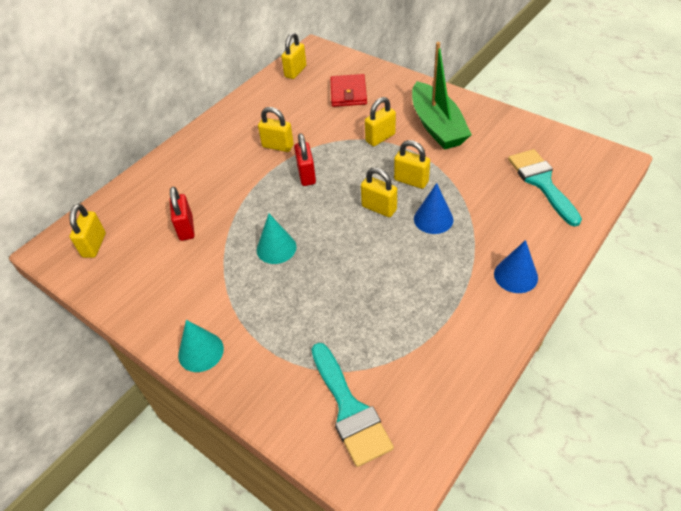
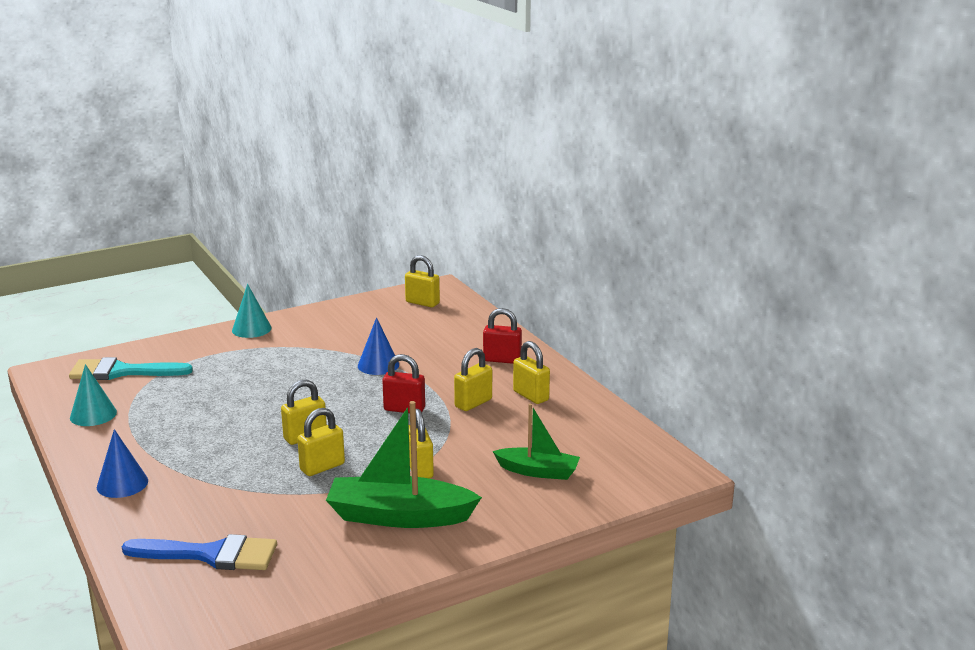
camera: 110 degrees right, 25 degrees down
red padlock [170,187,195,241] -> red padlock moved to [483,308,522,364]
turquoise cone [257,214,297,264] -> turquoise cone moved to [70,364,117,426]
yellow padlock [281,32,307,79] -> yellow padlock moved to [513,341,550,404]
red wallet [330,74,367,107] -> green boat [492,404,580,480]
blue cone [414,183,454,234] -> blue cone moved to [358,317,399,375]
turquoise brush [508,149,582,226] -> blue brush [122,534,277,570]

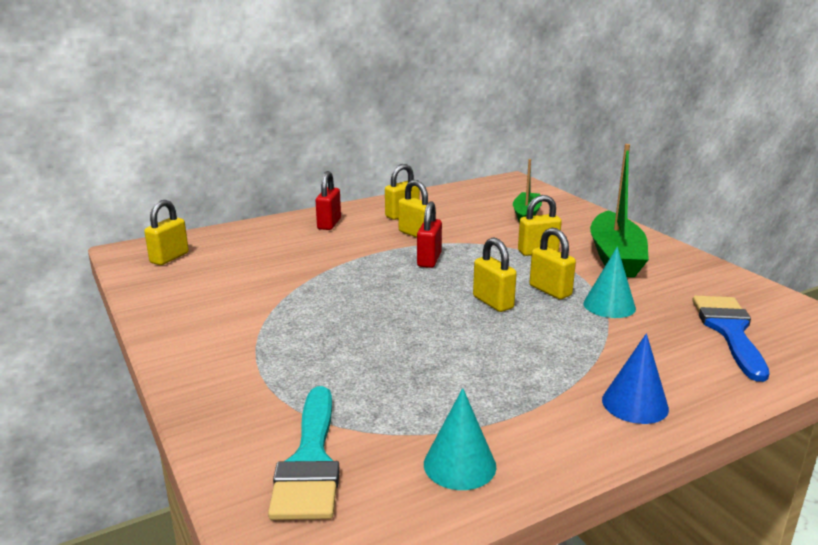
camera: 90 degrees left, 0 degrees up
turquoise cone [232,284,272,338] -> turquoise cone moved to [583,247,636,318]
blue cone [358,317,399,375] -> none

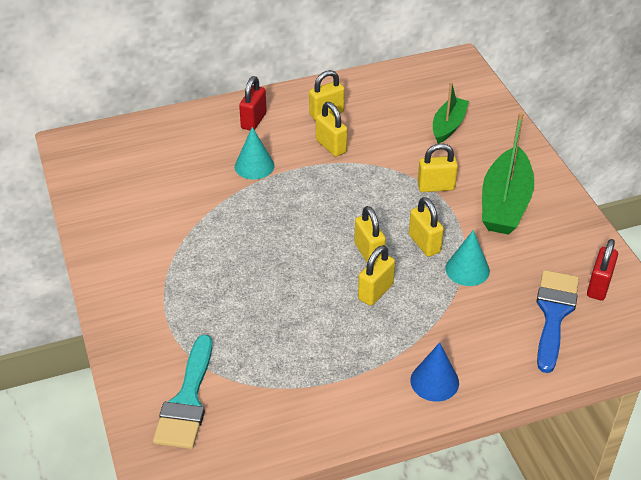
camera: 10 degrees right, 20 degrees up
yellow padlock [144,200,189,265] -> yellow padlock moved to [358,245,395,306]
red padlock [417,201,442,268] -> red padlock moved to [587,239,618,301]
turquoise cone [424,388,496,490] -> turquoise cone moved to [235,127,274,180]

